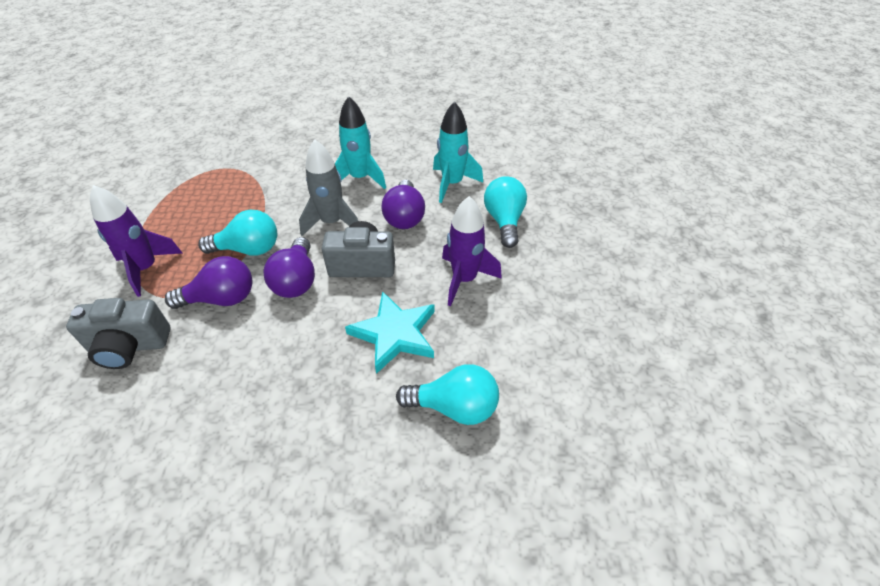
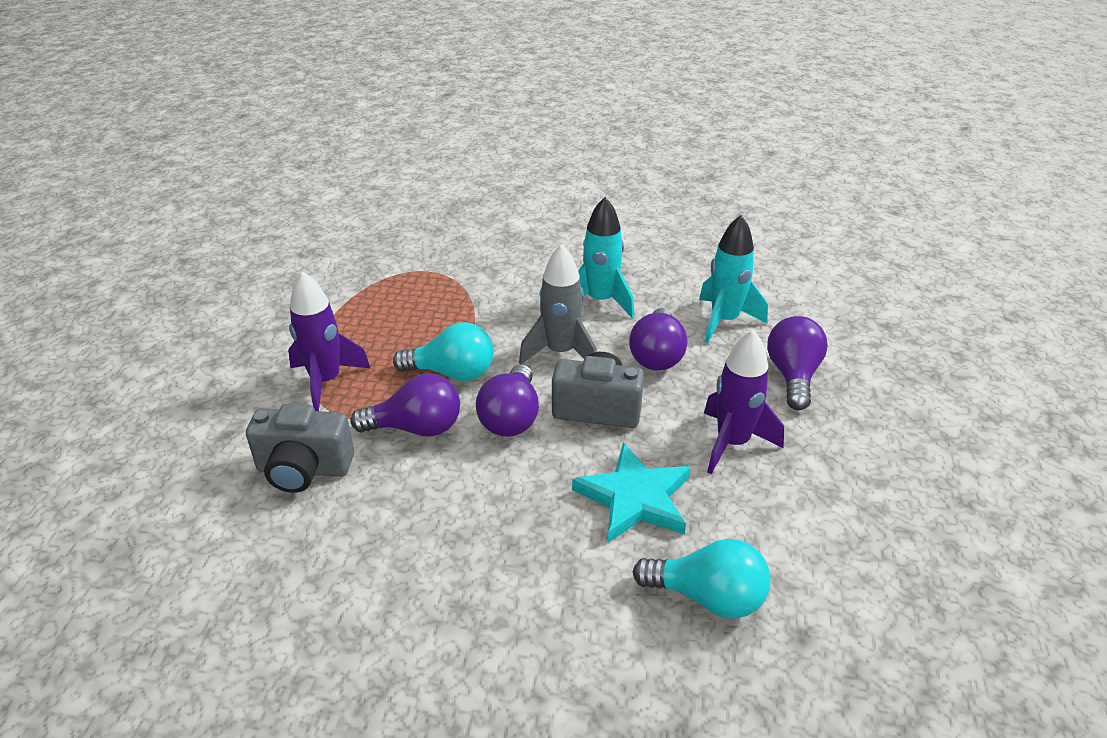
camera: 10 degrees right, 10 degrees down
turquoise light bulb [484,176,527,248] -> purple light bulb [767,316,828,410]

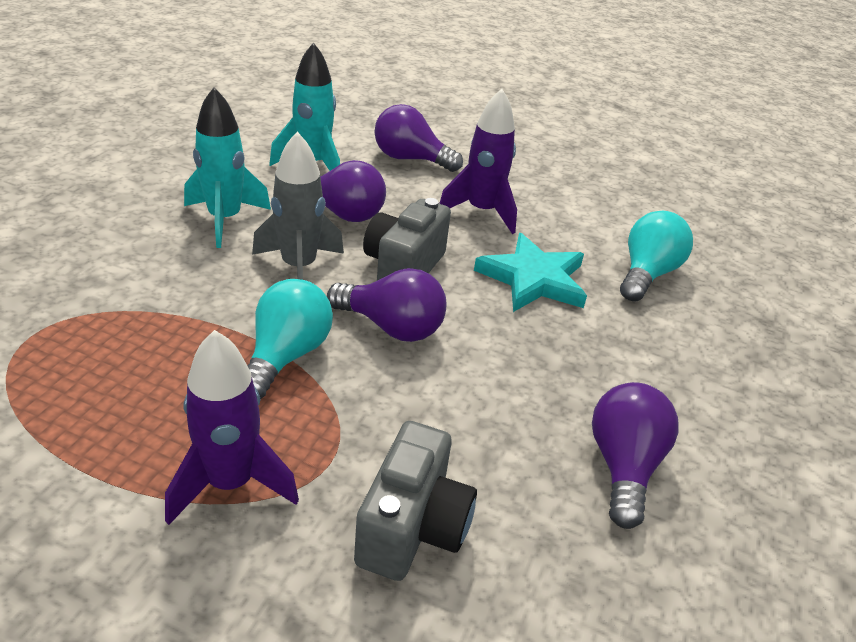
camera: 80 degrees left, 0 degrees up
purple light bulb [351,373,460,436] -> purple light bulb moved to [592,382,678,529]

